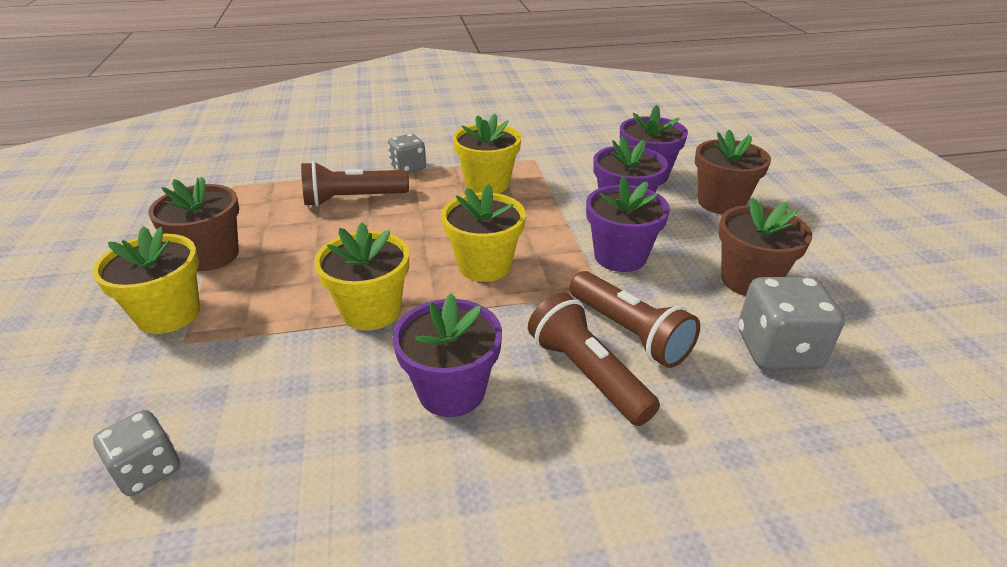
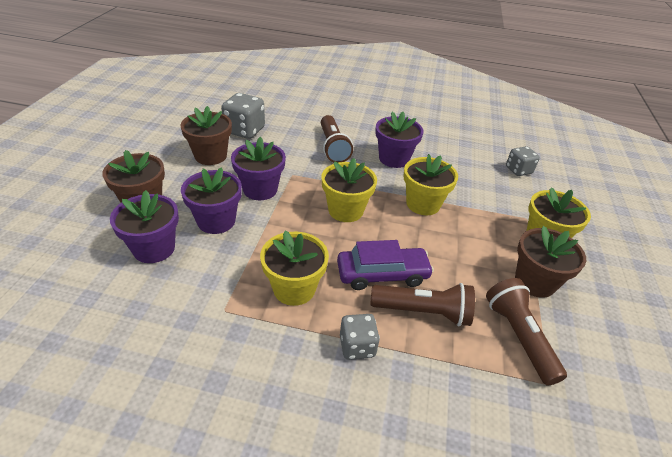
camera: 160 degrees left, 5 degrees up
brown flashlight [570,271,700,368] -> brown flashlight moved to [486,278,567,385]
none -> purple car [337,240,434,290]

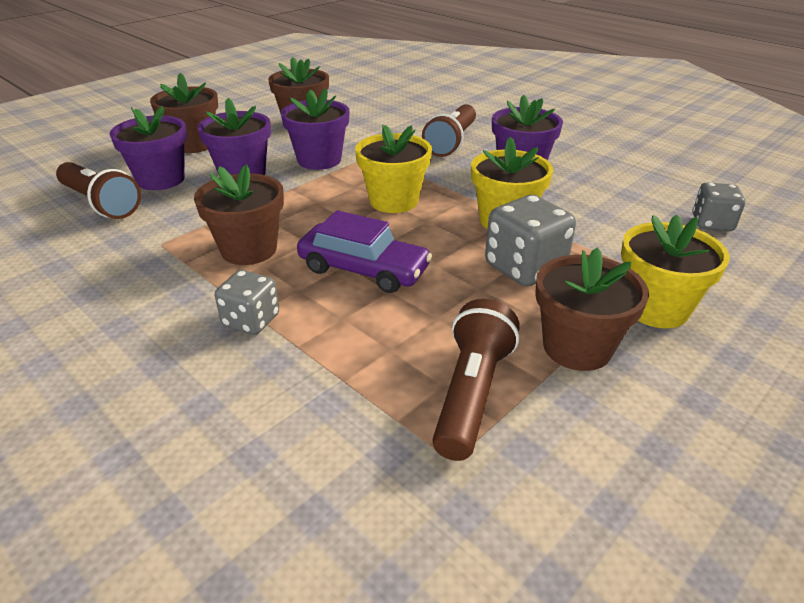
camera: 35 degrees right, 5 degrees down
grey dice [221,93,265,139] -> grey dice moved to [485,195,576,286]
yellow flower pot [260,231,329,306] -> brown flower pot [194,164,284,265]
brown flashlight [371,283,475,327] -> brown flashlight moved to [56,162,141,219]

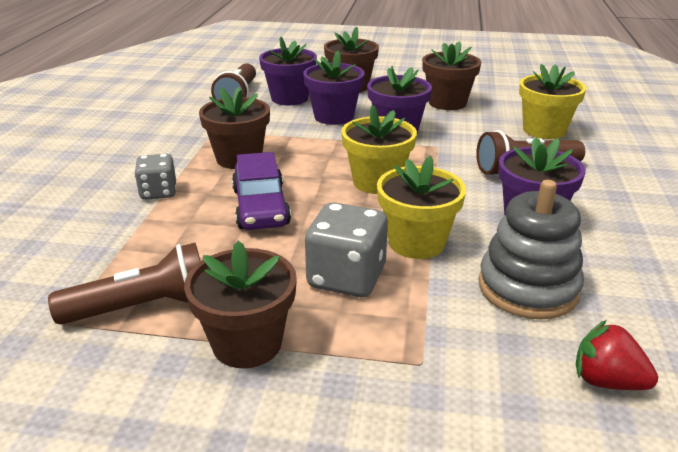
camera: 55 degrees right, 5 degrees down
yellow flower pot [621,215,730,328] -> yellow flower pot moved to [519,64,587,139]
grey dice [693,182,745,231] -> red strawberry [576,320,658,390]
none -> grey stacking toy [478,180,584,320]

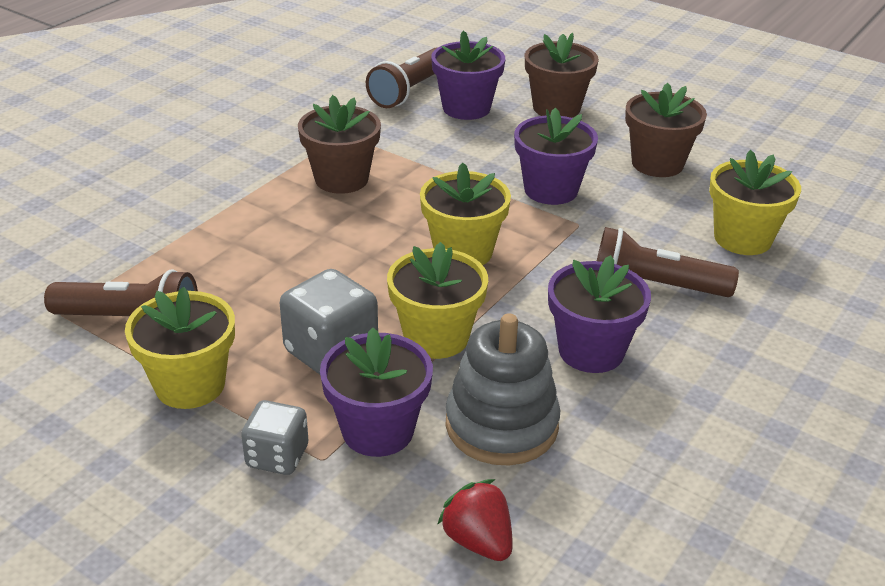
camera: 25 degrees right, 5 degrees up
grey dice [134,154,176,200] -> grey dice moved to [241,400,308,475]
brown flower pot [184,241,297,368] -> yellow flower pot [125,287,235,409]
purple car [232,152,291,230] -> none
purple flower pot [303,51,365,125] -> purple flower pot moved to [320,327,433,457]

